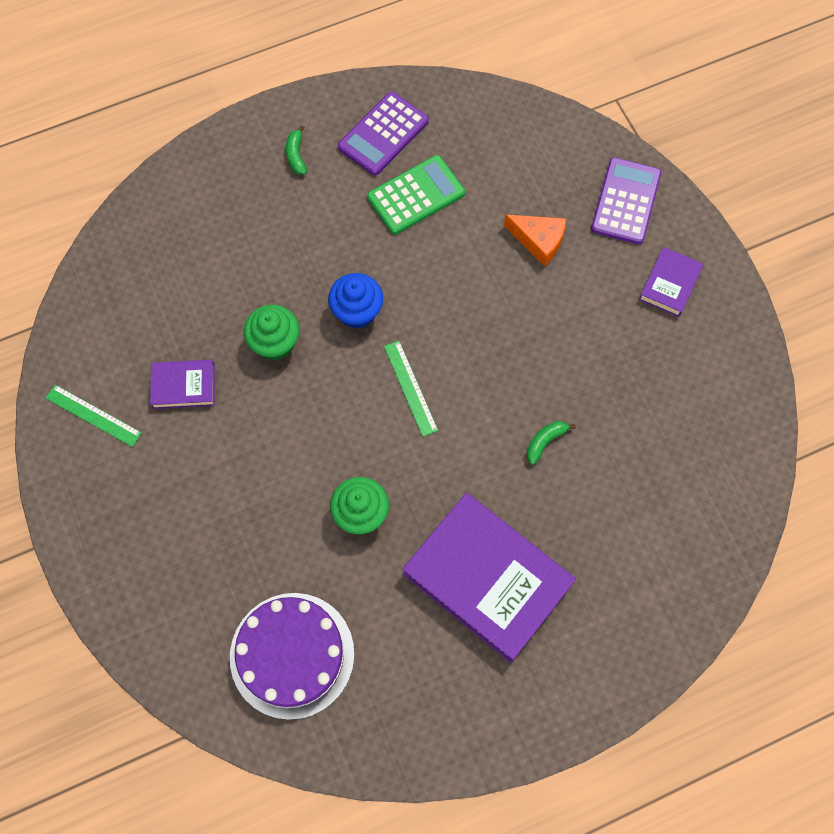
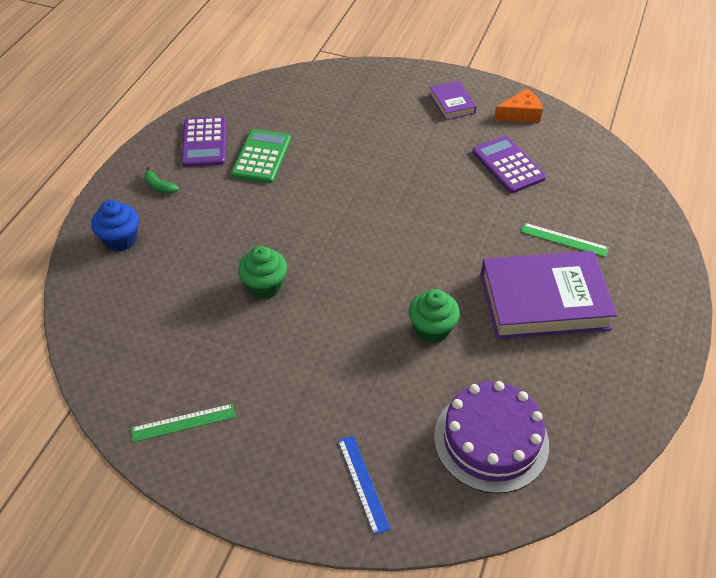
camera: 45 degrees left, 20 degrees down
purple book [150,359,215,409] -> none
blue cupcake [328,273,383,329] -> blue cupcake moved to [91,200,139,252]
green ruler [384,341,438,437] -> green ruler moved to [521,223,609,257]
orange cheese [504,215,566,266] -> orange cheese moved to [494,89,543,123]
green banana [527,421,576,464] -> none
purple calculator [591,157,661,244] -> purple calculator moved to [473,136,546,193]
none -> blue ruler [338,435,391,535]

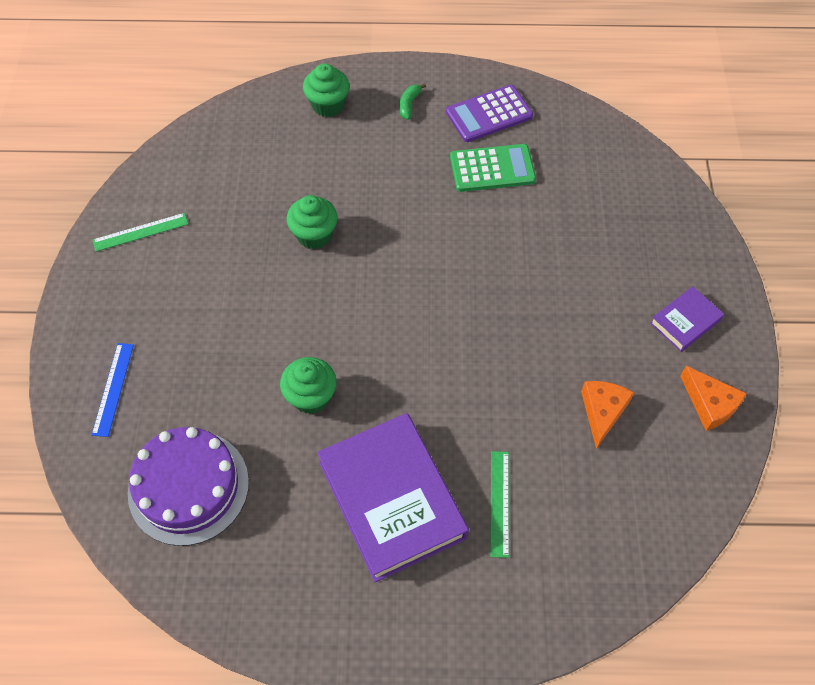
camera: 70 degrees right, 10 degrees up
blue cupcake [91,200,139,252] -> green cupcake [303,63,349,117]
green ruler [131,404,236,442] -> green ruler turned 75 degrees counterclockwise [93,213,188,252]
blue ruler [338,435,391,535] -> blue ruler turned 45 degrees counterclockwise [92,343,134,437]
purple calculator [473,136,546,193] -> orange cheese [581,381,634,449]

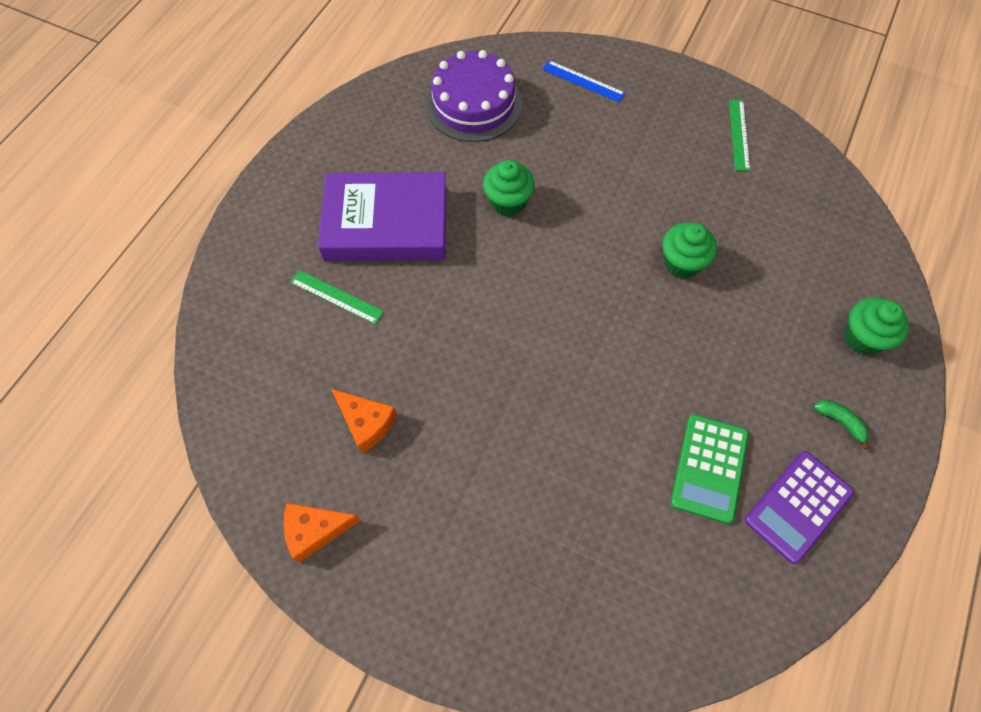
camera: 115 degrees right, 5 degrees up
purple calculator [446,85,533,142] -> purple calculator turned 135 degrees counterclockwise [745,451,854,564]
purple book [650,286,724,352] -> none

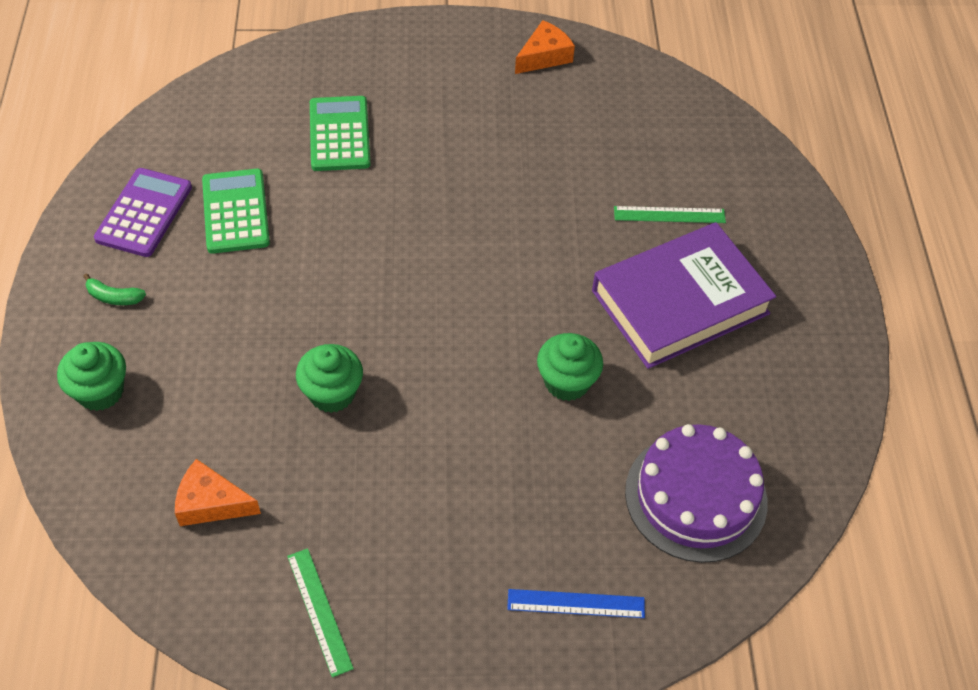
camera: 150 degrees right, 10 degrees down
orange cheese [331,389,397,453] -> orange cheese moved to [175,459,261,526]
none -> green calculator [310,96,371,171]

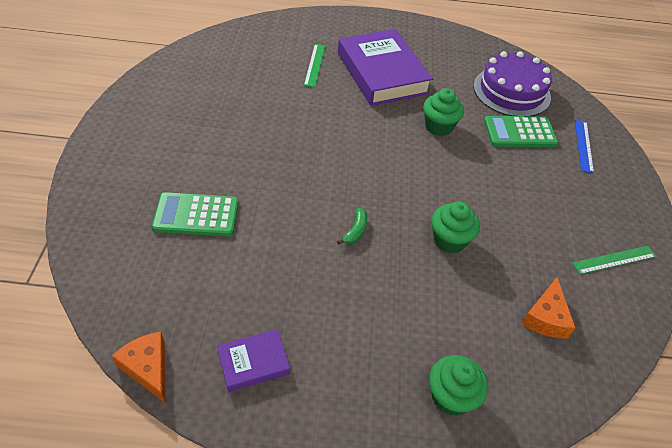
camera: 85 degrees left, 5 degrees down
green banana [83,273,146,305] -> green banana moved to [337,208,367,245]
purple calculator [94,168,192,257] -> purple book [217,329,290,392]
green calculator [202,169,270,254] -> green calculator moved to [484,116,558,147]
orange cheese [515,20,575,74] -> orange cheese moved to [112,332,165,402]

